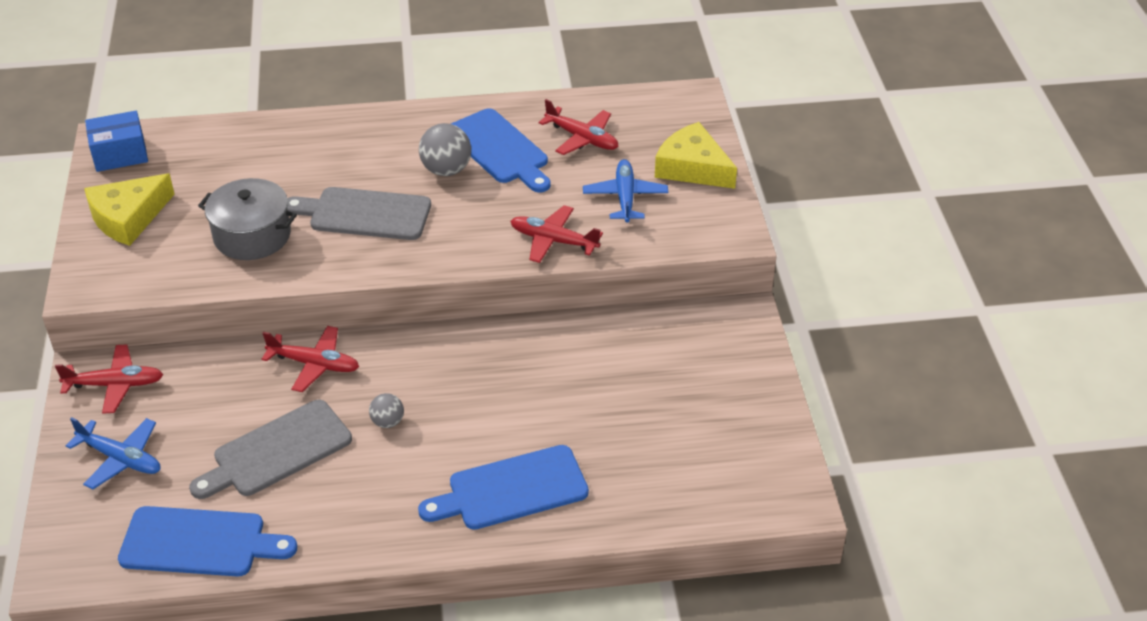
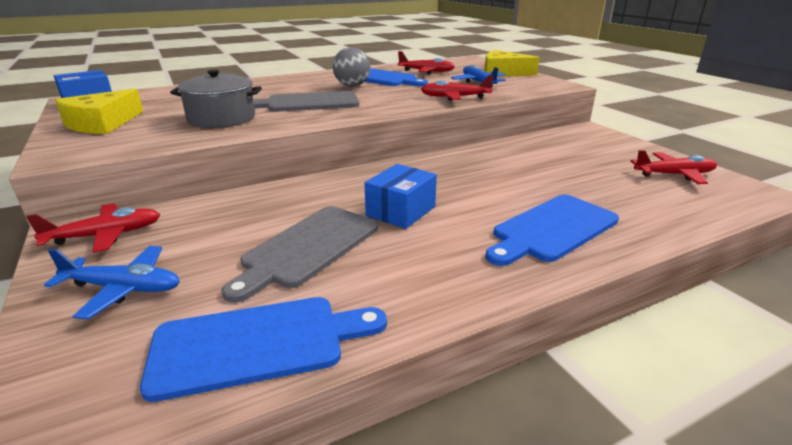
camera: 20 degrees left, 15 degrees down
red plane [262,326,359,392] -> red plane moved to [630,150,717,184]
grey ball [369,393,404,428] -> blue box [365,164,437,229]

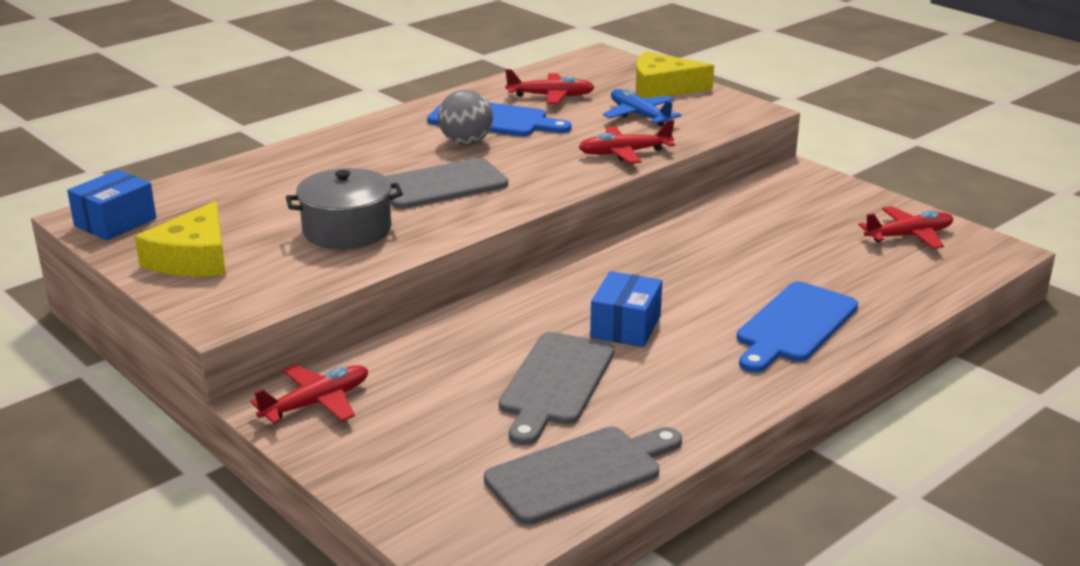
camera: 15 degrees left, 0 degrees up
blue plane [44,246,180,319] -> none
blue cutting board [140,297,387,402] -> grey cutting board [484,426,682,525]

